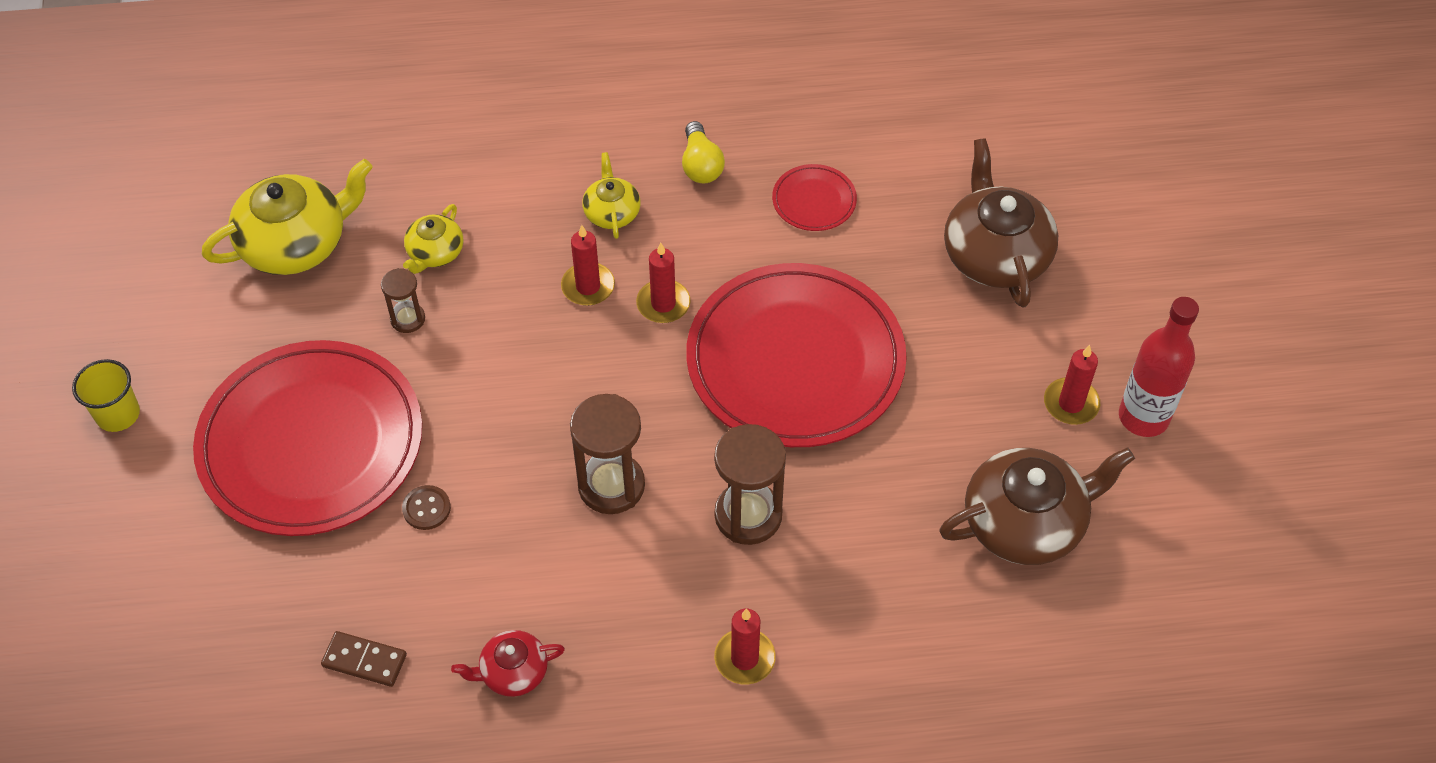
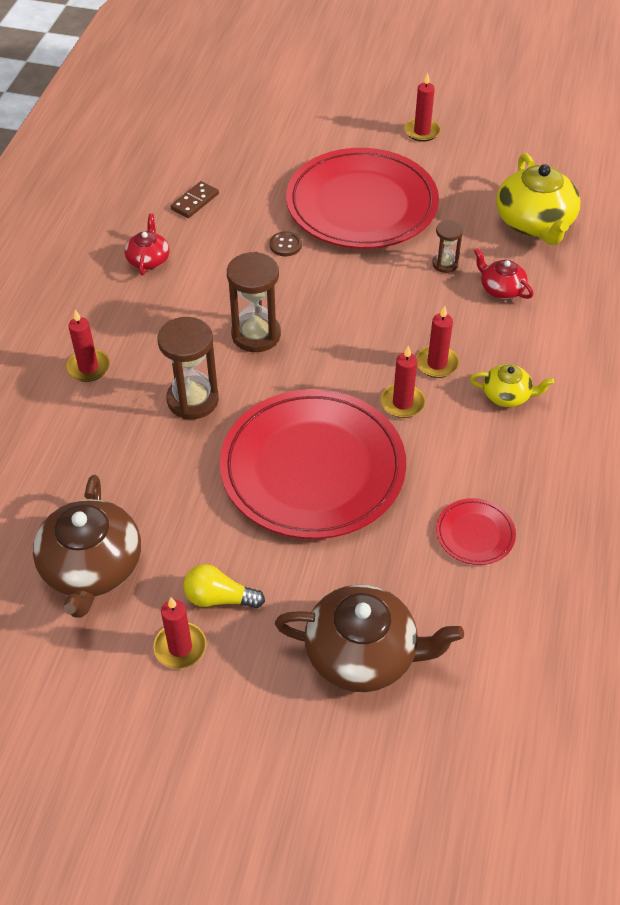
camera: 110 degrees right, 5 degrees down
yellow cup [72,359,140,432] -> red candle [404,73,440,142]
yellow teapot [403,204,463,274] -> red teapot [474,248,533,299]
yellow light bulb [682,121,725,183] -> yellow light bulb moved to [183,564,265,609]
red bottle [1119,297,1199,437] -> none

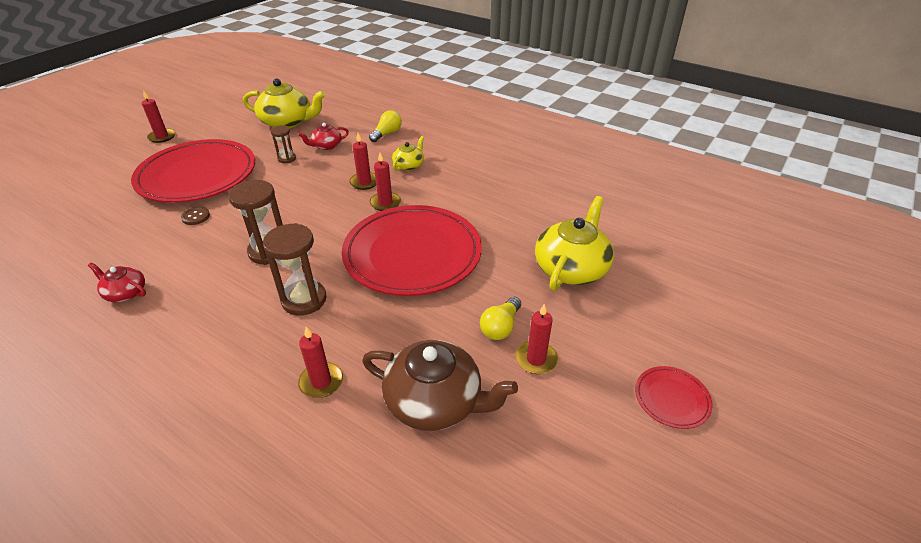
camera: 70 degrees left, 10 degrees down
red candle [66,310,110,382] -> red candle moved to [298,327,343,398]
brown domino [171,181,219,218] -> none
brown teapot [275,585,464,692] -> yellow teapot [535,196,614,291]
red plate [436,498,516,565] -> red plate moved to [635,366,712,429]
none -> yellow light bulb [369,110,402,142]

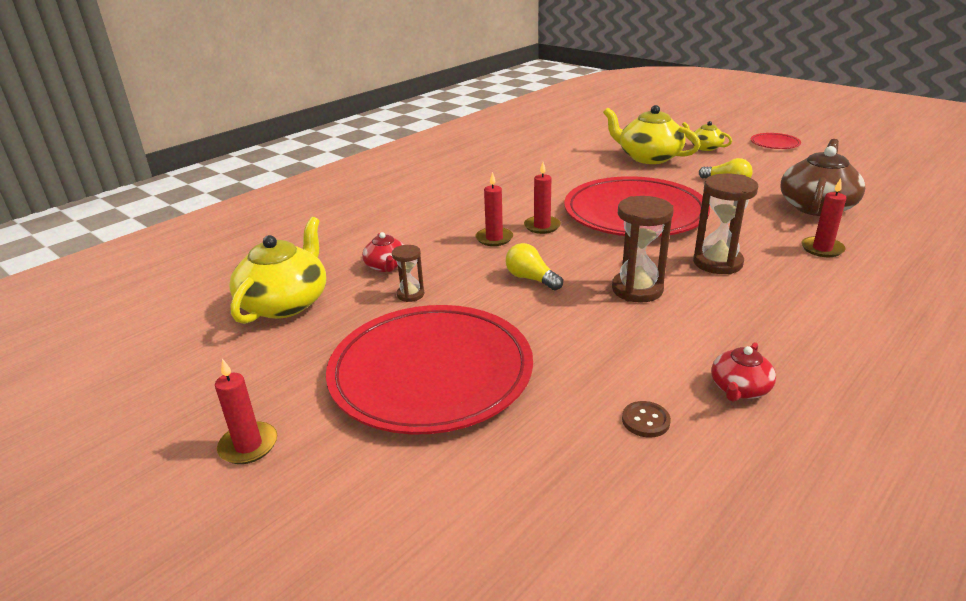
camera: 80 degrees left, 10 degrees down
brown button [181,207,210,225] -> brown button moved to [622,401,671,437]
yellow light bulb [369,110,402,142] -> yellow light bulb moved to [505,243,563,291]
yellow teapot [392,136,424,171] -> yellow teapot moved to [682,121,732,151]
red candle [515,304,558,374] -> none

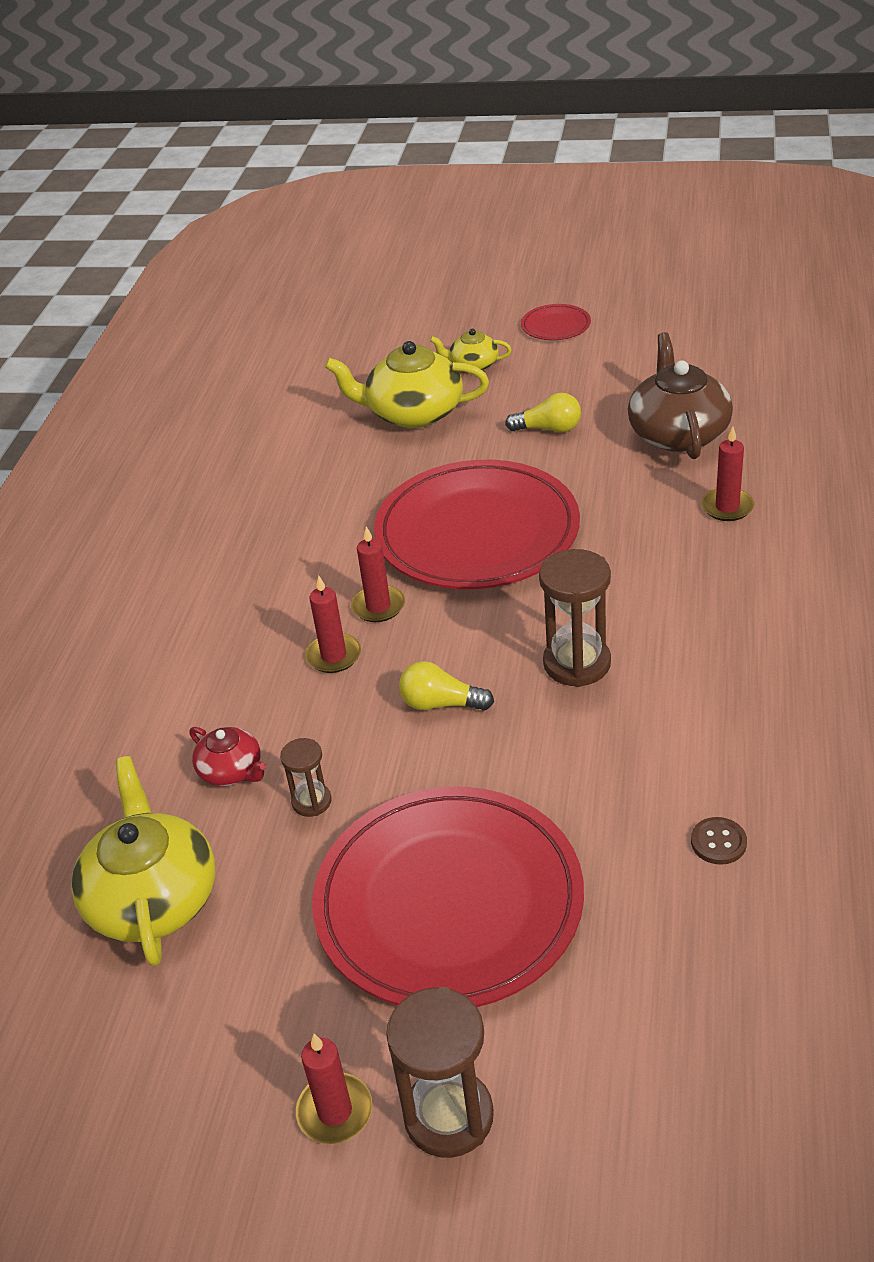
camera: 30 degrees left, 10 degrees up
brown hourglass [693,173,758,274] -> brown hourglass moved to [386,987,494,1158]
red teapot [711,342,776,402] -> none

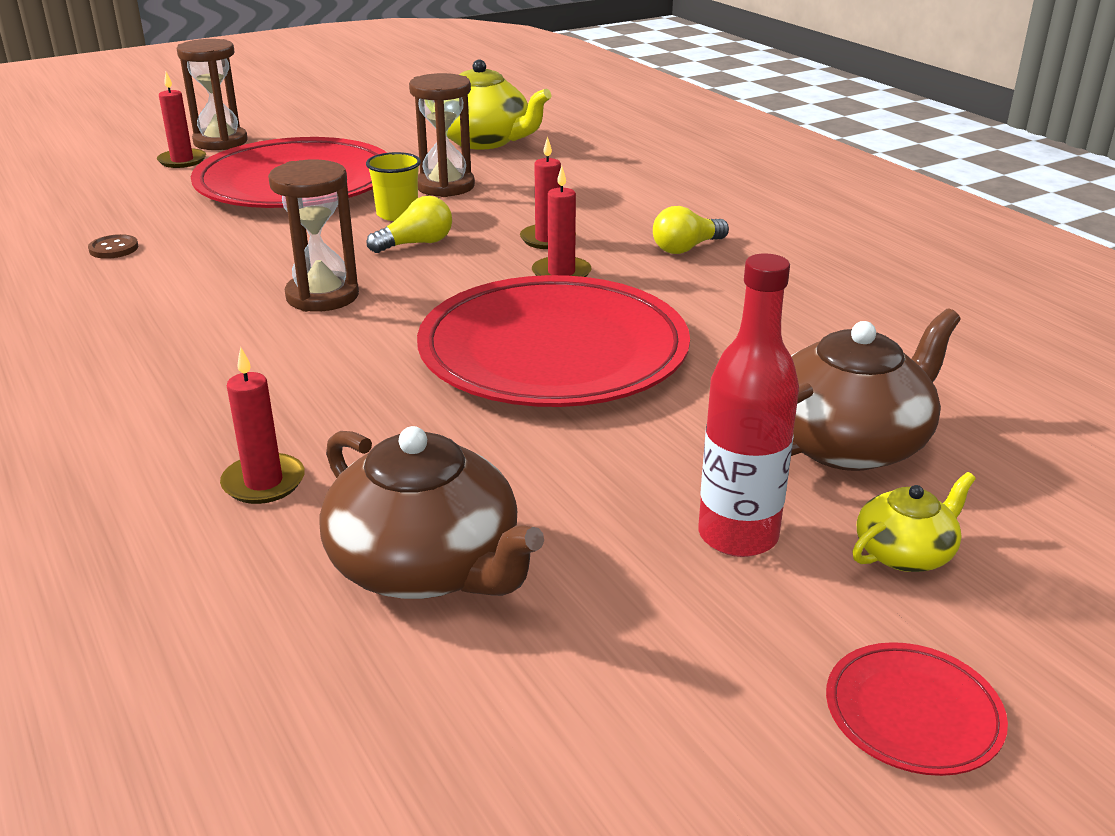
camera: 135 degrees right, 10 degrees down
red teapot [190,727,266,786] -> none
brown hourglass [280,738,332,817] -> brown hourglass [409,73,475,197], size x1.81
red candle [296,1034,372,1144] -> red candle moved to [157,72,206,168]
yellow teapot [325,341,489,428] -> brown teapot [791,308,961,471]
yellow light bulb [505,393,581,433] -> yellow light bulb moved to [653,206,729,254]
none -> yellow cup [366,152,421,221]
none -> red bottle [698,254,799,557]

